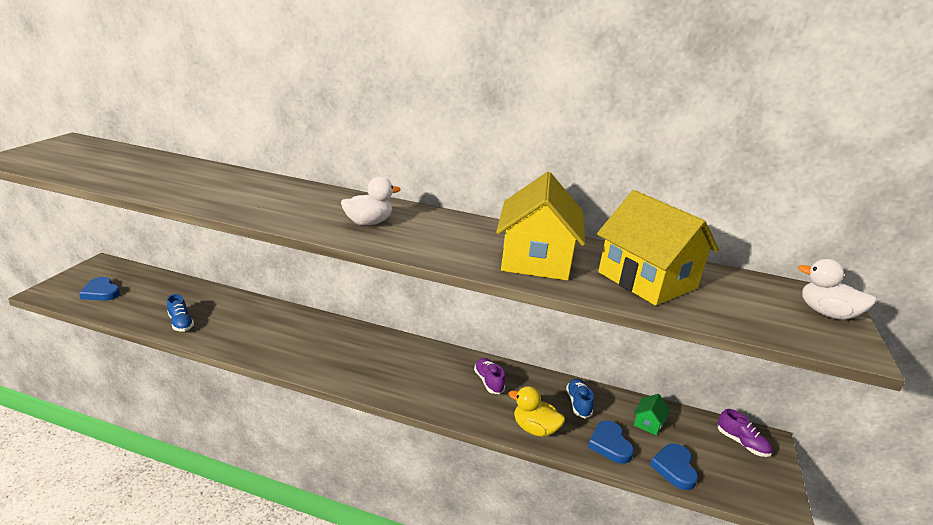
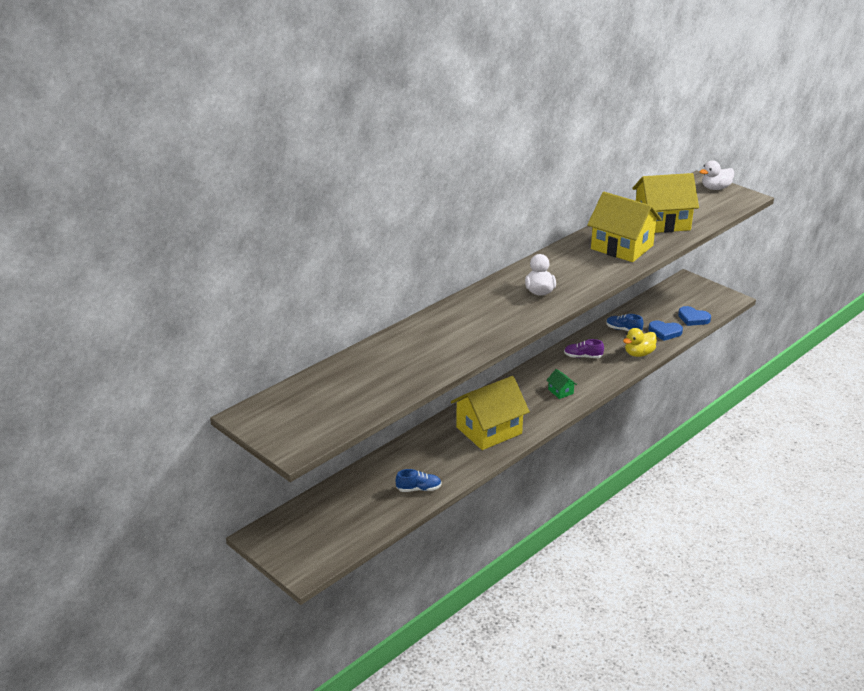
camera: 60 degrees left, 5 degrees up
blue heart [79,277,120,301] -> none
green house [634,394,670,435] -> green house moved to [546,369,577,399]
purple shoe [718,409,772,457] -> none
none -> yellow house [451,376,530,450]

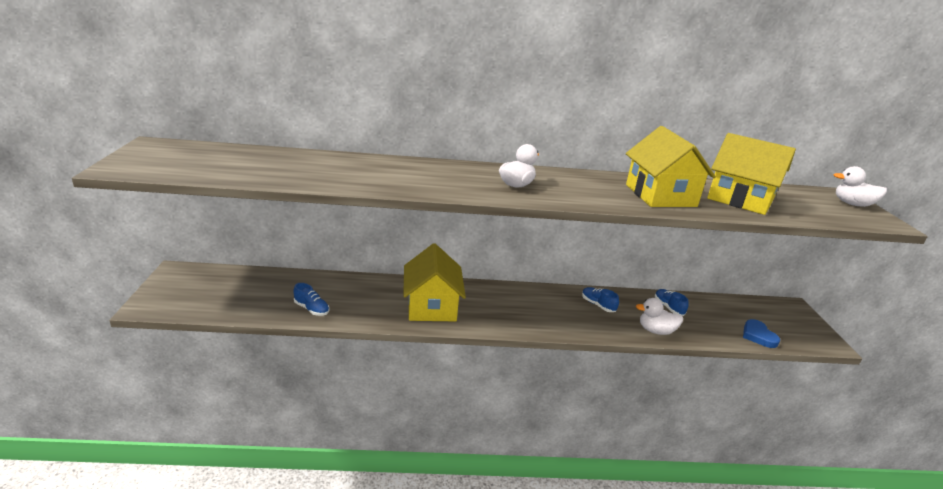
camera: 40 degrees right, 5 degrees down
yellow house [451,376,530,450] -> yellow house turned 75 degrees clockwise [403,243,466,321]
green house [546,369,577,399] -> none
purple shoe [564,339,604,358] -> blue shoe [582,287,619,312]
yellow duck [623,328,657,357] -> white duck [636,298,683,335]
blue heart [649,321,683,341] -> none

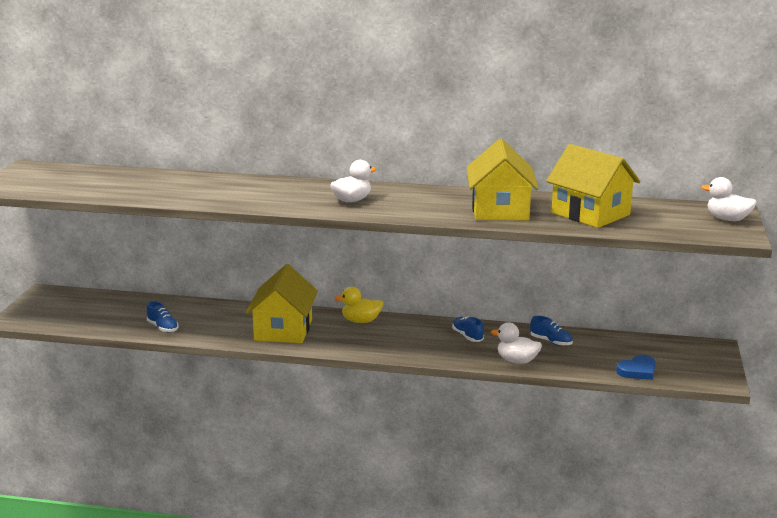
camera: 15 degrees right, 5 degrees down
blue shoe [655,289,689,316] -> blue shoe turned 135 degrees clockwise [530,316,573,346]
blue heart [743,319,780,348] -> blue heart turned 120 degrees counterclockwise [616,355,655,380]
none -> yellow duck [334,287,383,323]

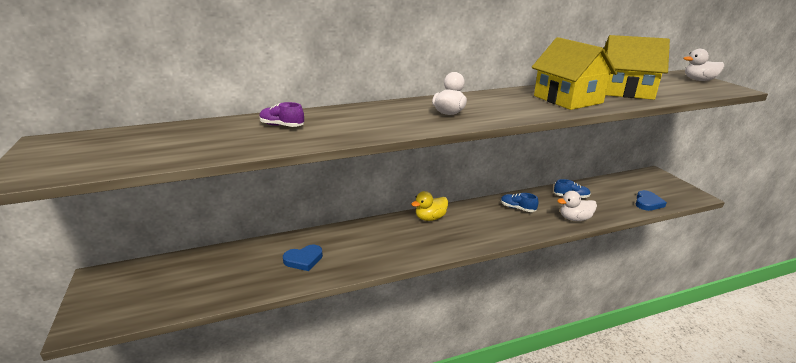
camera: 30 degrees left, 5 degrees up
blue shoe [147,301,178,332] -> none
yellow house [245,264,318,343] -> none
none -> purple shoe [260,102,304,127]
none -> blue heart [283,245,323,271]

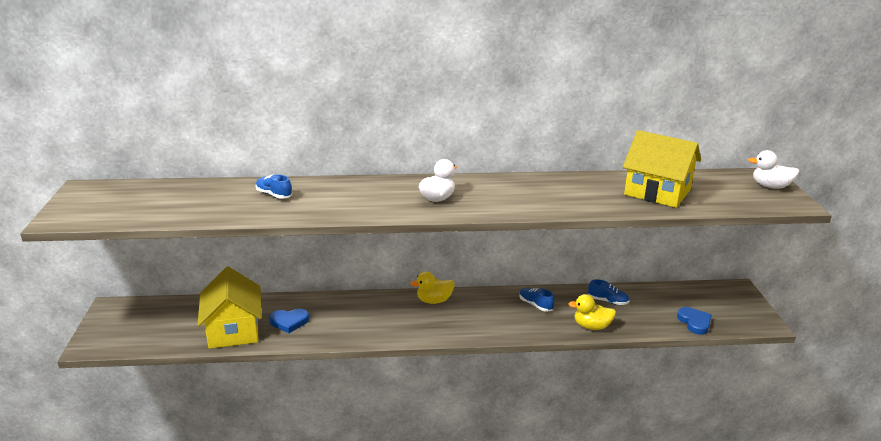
camera: 15 degrees right, 0 degrees up
purple shoe [260,102,304,127] -> blue shoe [256,174,292,199]
yellow house [532,37,617,110] -> yellow house moved to [197,267,262,349]
white duck [557,191,597,221] -> yellow duck [568,294,616,330]
blue heart [636,190,667,211] -> blue heart turned 60 degrees counterclockwise [677,307,712,335]

